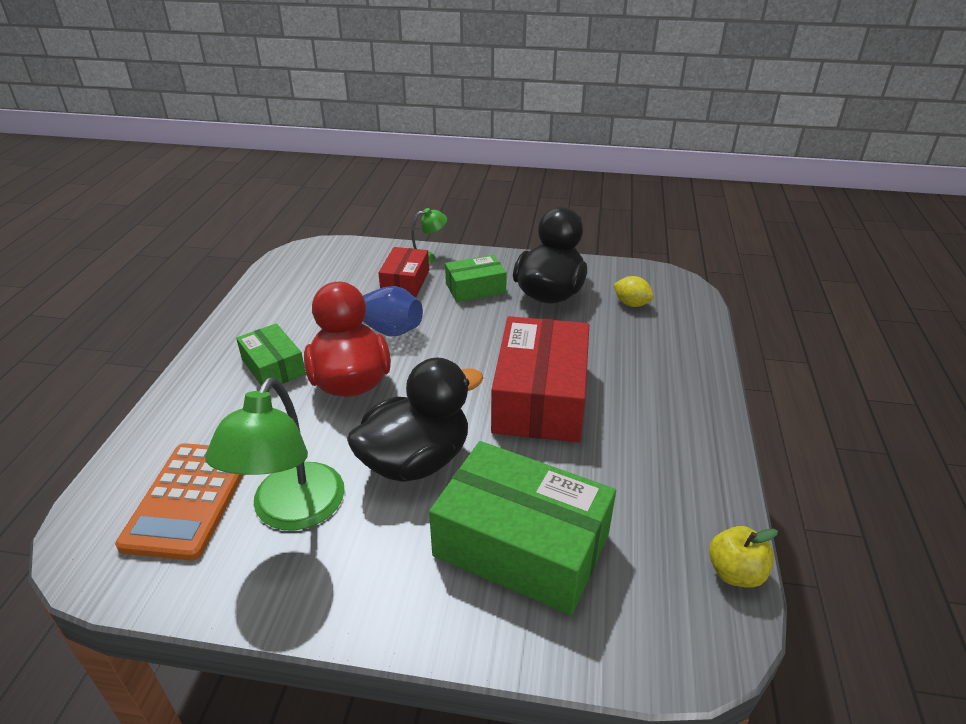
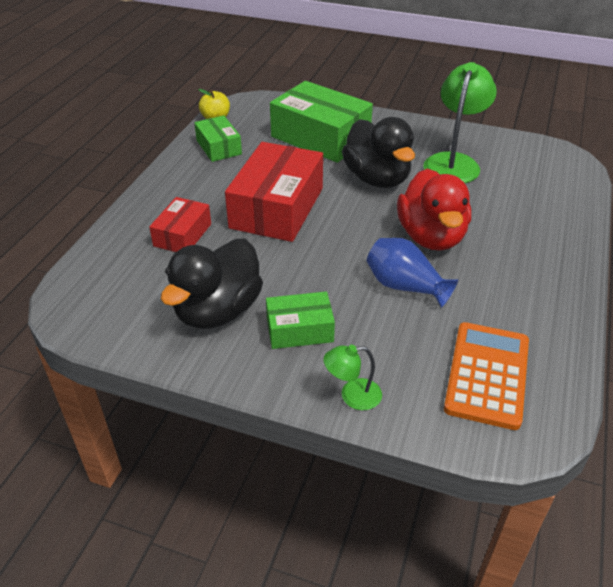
camera: 170 degrees left, 5 degrees up
orange calculator [115,443,243,561] -> orange calculator moved to [444,322,529,430]
green box [236,323,306,389] -> green box moved to [194,115,242,162]
black duck [347,357,483,482] -> black duck turned 90 degrees counterclockwise [342,117,415,188]
red box [378,247,429,297] -> red box moved to [149,197,211,252]
yellow lemon [613,276,654,307] -> none

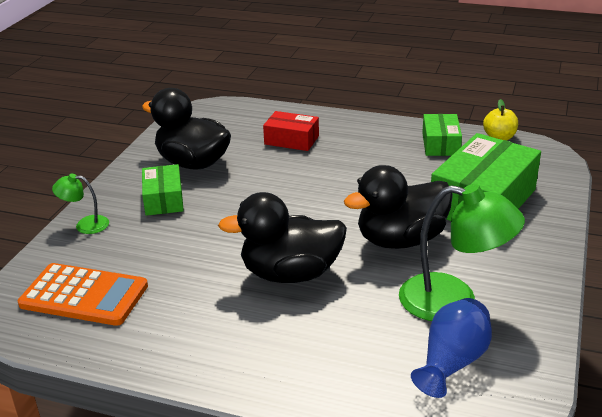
camera: 90 degrees right, 10 degrees down
green box [194,115,242,162] -> green box turned 60 degrees counterclockwise [422,114,462,156]
red box [225,142,323,242] -> none
green lamp [323,345,382,410] -> green lamp turned 75 degrees counterclockwise [52,174,109,234]
blue vase [367,238,458,308] -> blue vase moved to [411,298,492,398]
red duck [397,169,471,251] -> black duck [218,192,347,283]

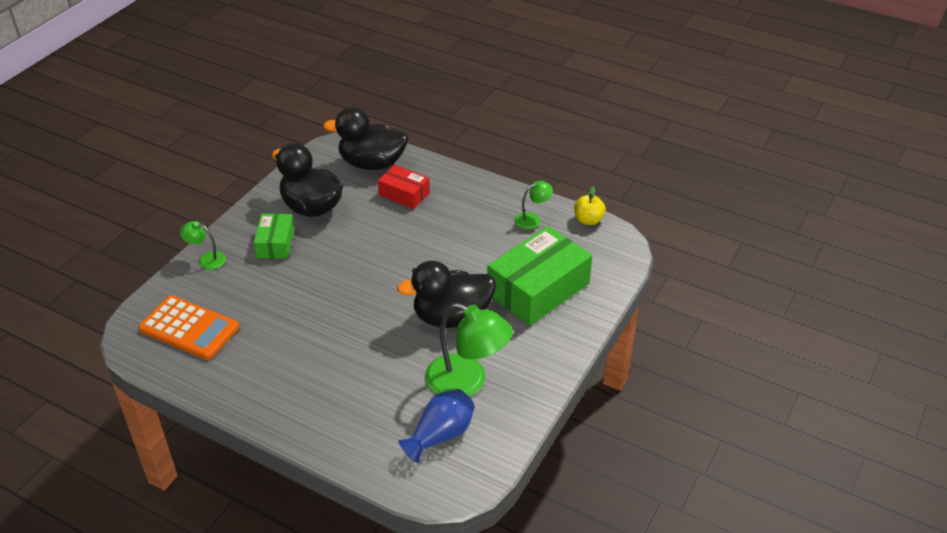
camera: 10 degrees right, 10 degrees up
black duck [218,192,347,283] -> black duck moved to [323,107,409,170]
green box [422,114,462,156] -> green lamp [515,181,553,229]

